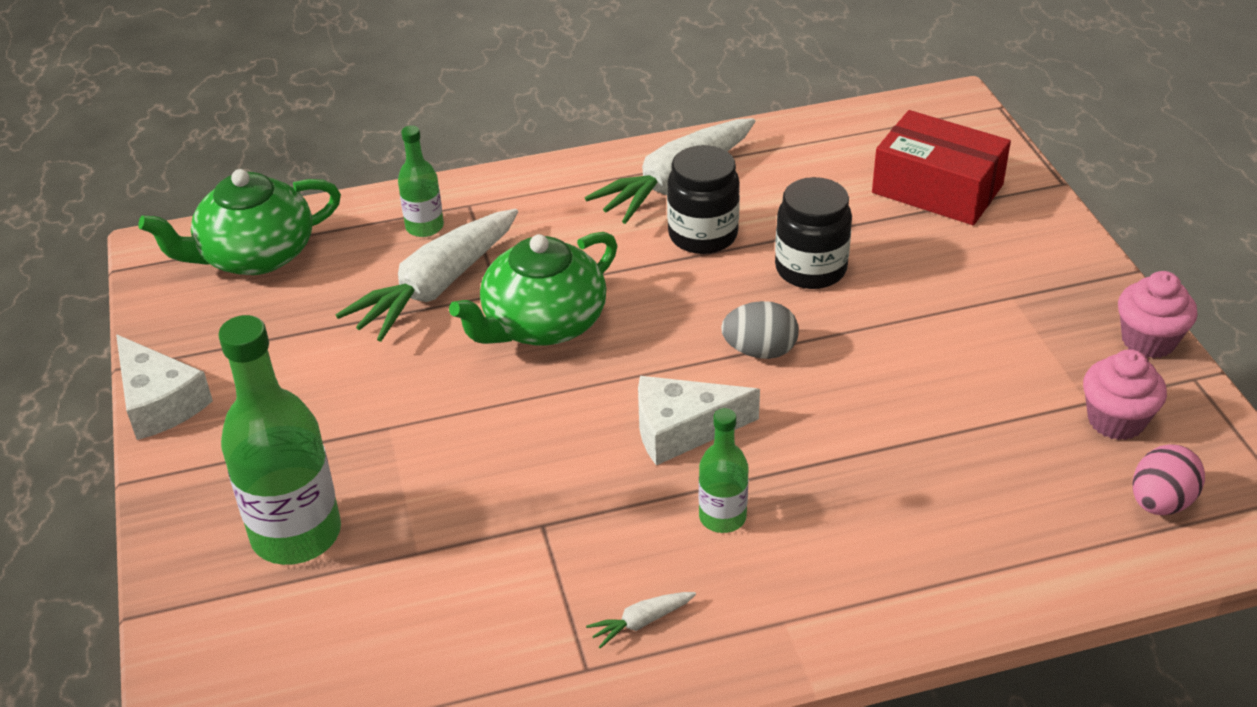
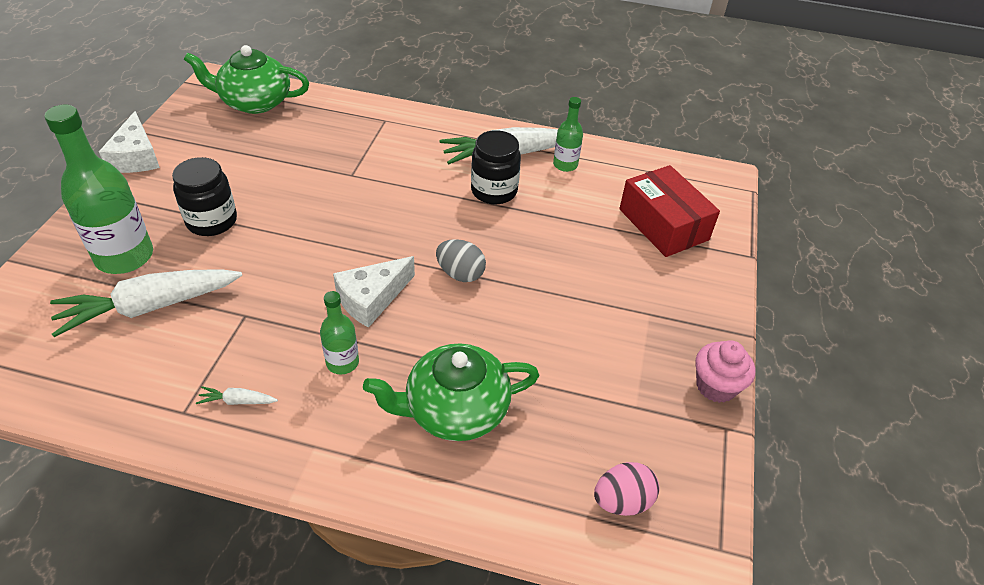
camera: 25 degrees right, 5 degrees up
white carrot [336,209,518,342] -> white carrot moved to [50,269,242,337]
green bottle [398,126,444,237] -> green bottle moved to [553,97,583,172]
green teapot [449,232,617,345] -> green teapot moved to [363,343,539,441]
white cheese [638,376,760,465] -> white cheese turned 60 degrees counterclockwise [333,256,415,328]
black jar [775,177,852,289] -> black jar moved to [172,157,237,236]
pink cupcake [1083,349,1167,440] -> none

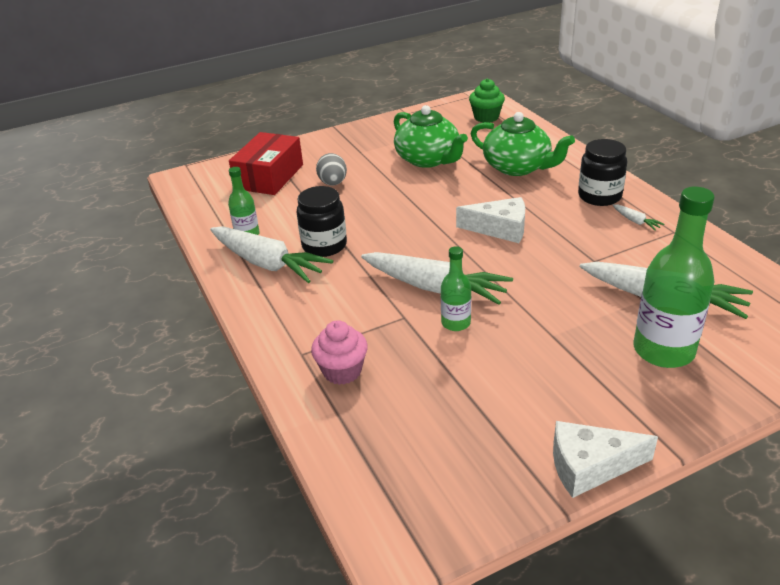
camera: 125 degrees left, 10 degrees down
white cheese [99,111,160,173] -> white cheese turned 135 degrees counterclockwise [553,421,658,498]
black jar [172,157,237,236] -> black jar moved to [578,139,627,206]
green teapot [184,45,309,114] -> green teapot moved to [394,105,468,168]
green bottle [320,291,359,374] -> green bottle moved to [441,246,471,331]
grey egg [436,239,486,282] -> grey egg moved to [316,153,347,186]
pink egg [594,462,659,516] -> green cupcake [469,79,505,123]
pink cupcake [695,340,756,403] -> pink cupcake moved to [311,320,368,385]
none -> white carrot [361,252,513,305]

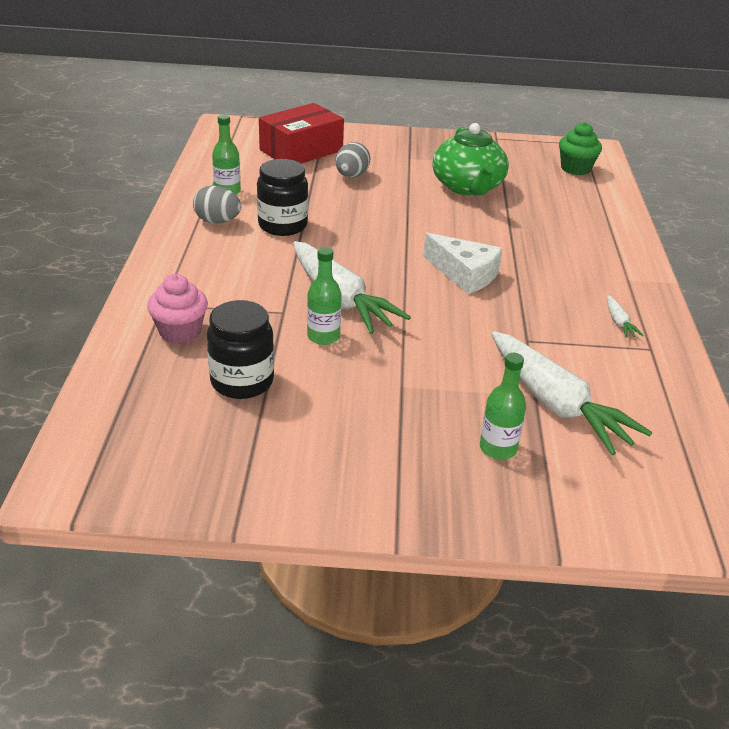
camera: 25 degrees right, 0 degrees up
white carrot [210,226,333,283] -> grey egg [193,186,241,223]
green teapot [471,112,575,176] -> none
white cheese [553,421,658,498] -> none
black jar [578,139,627,206] -> black jar moved to [207,300,274,399]
green bottle [634,187,714,368] -> green bottle [480,353,526,460], size x0.52

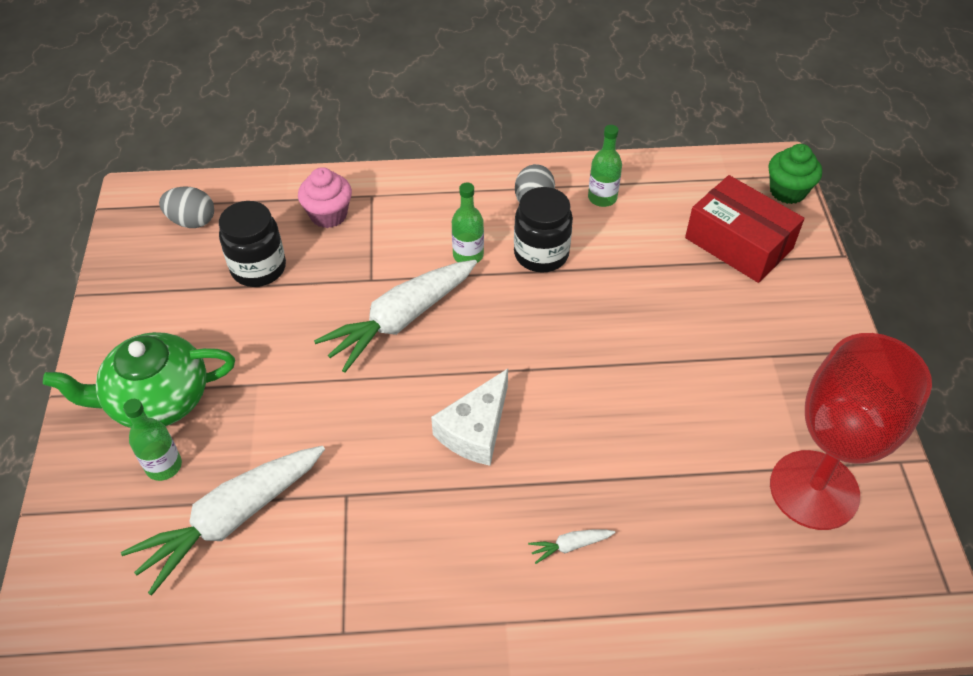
camera: 85 degrees right, 15 degrees up
green bottle [307,247,342,345] -> green bottle moved to [452,182,484,263]
grey egg [336,142,370,178] -> grey egg moved to [159,186,214,228]
green teapot [432,123,509,196] -> green teapot moved to [43,332,235,428]
green cupcake [559,122,602,175] -> green cupcake moved to [769,144,822,204]
white carrot [607,295,644,338] -> white carrot moved to [528,530,615,564]
none -> red goblet [770,333,932,530]

